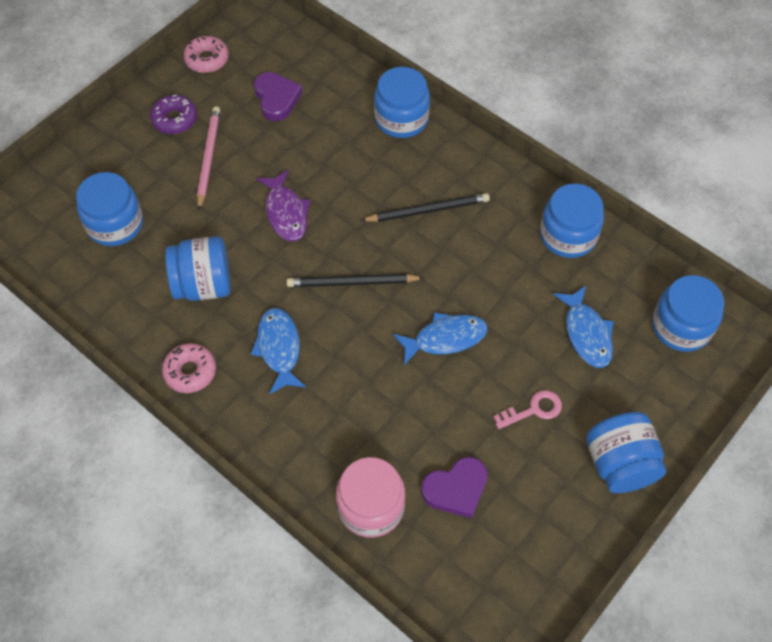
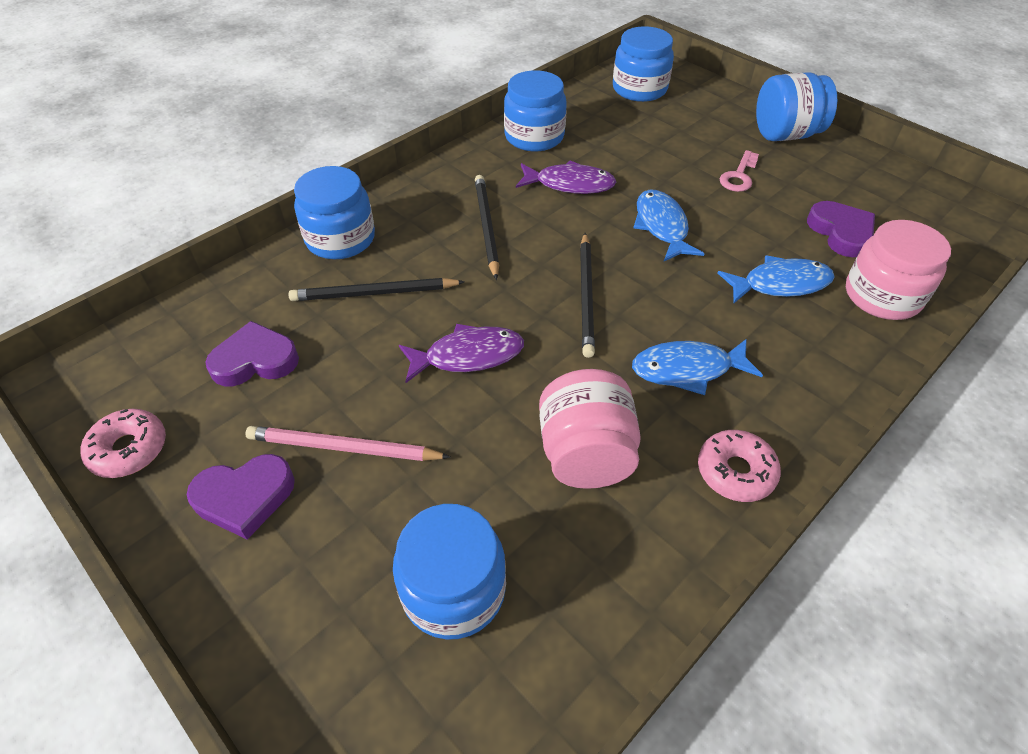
camera: 85 degrees left, 10 degrees down
purple donut [150,95,197,134] -> purple heart [187,454,295,540]
blue jar [165,236,231,301] -> pink jar [539,369,641,489]
pink key [494,390,562,429] -> pink key turned 135 degrees counterclockwise [720,150,759,192]
blue fish [553,286,614,368] -> blue fish moved to [718,255,835,303]
none -> black pencil [288,278,465,301]
none -> purple fish [516,161,616,194]

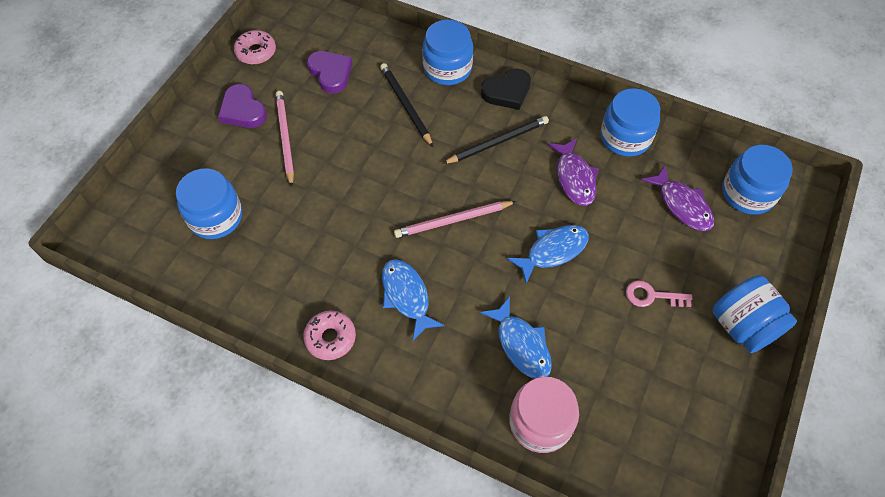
camera: 70 degrees right, 10 degrees up
purple fish [399,324,524,383] -> purple fish moved to [641,165,714,231]
pink jar [539,369,641,489] -> none
black pencil [580,233,595,358] -> pink pencil [394,201,517,238]
purple heart [807,201,875,257] -> none
none -> black heart [481,69,531,110]

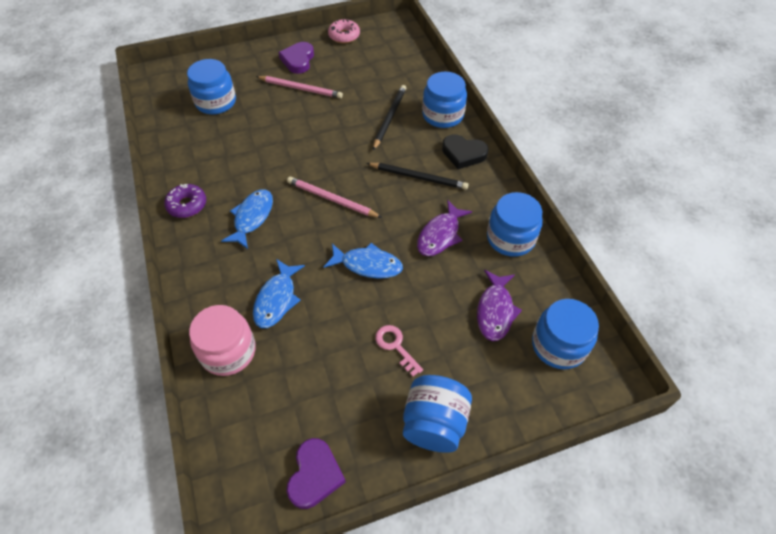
camera: 45 degrees right, 5 degrees down
pink pencil [276,91,294,187] -> pink pencil turned 75 degrees clockwise [256,76,343,98]
pink donut [303,310,356,360] -> purple donut [164,184,206,218]
purple heart [307,51,352,93] -> purple heart moved to [286,438,346,509]

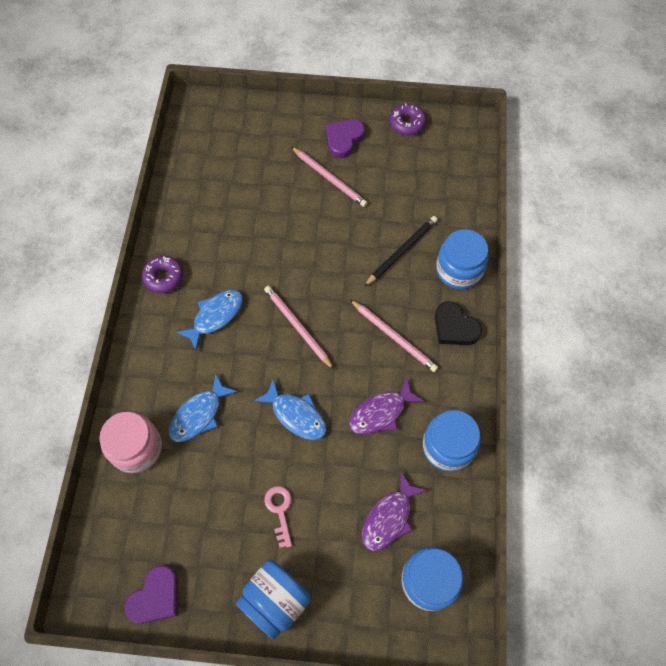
camera: 25 degrees right, 10 degrees up
blue jar [187,59,236,115] -> none
pink donut [328,19,360,43] -> purple donut [389,103,426,136]
black pencil [367,163,469,190] -> pink pencil [350,299,438,372]

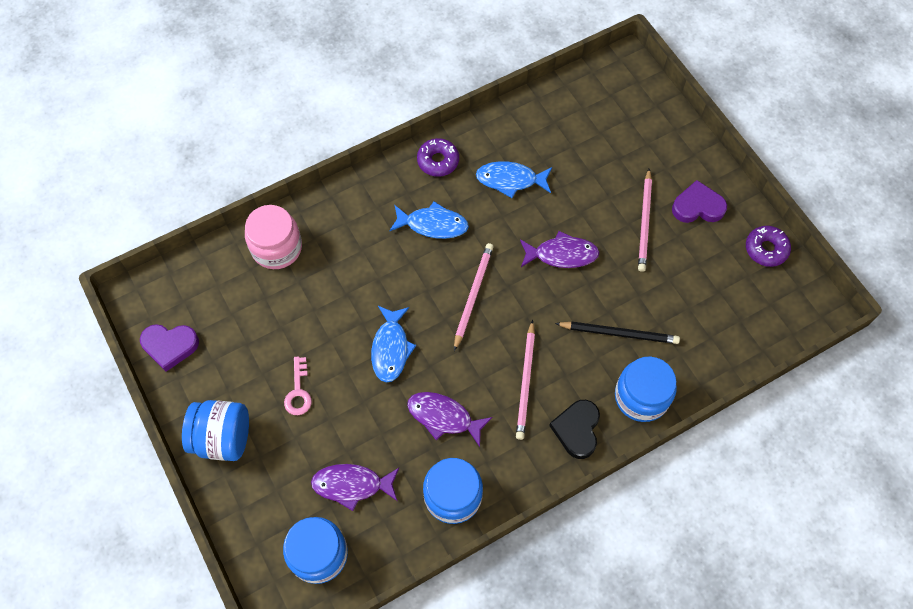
camera: 55 degrees right, 0 degrees up
blue fish [169,374,238,442] -> blue fish moved to [476,161,552,198]
pink key [264,486,292,548] -> pink key turned 135 degrees clockwise [284,356,312,415]
none -> purple fish [520,231,599,268]

